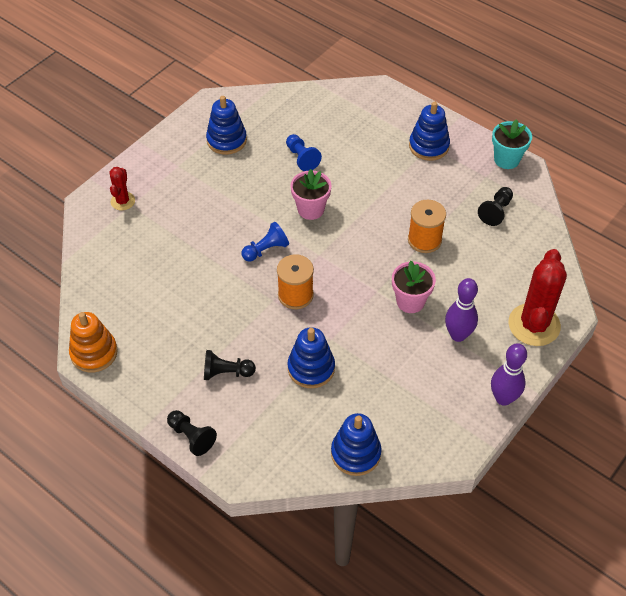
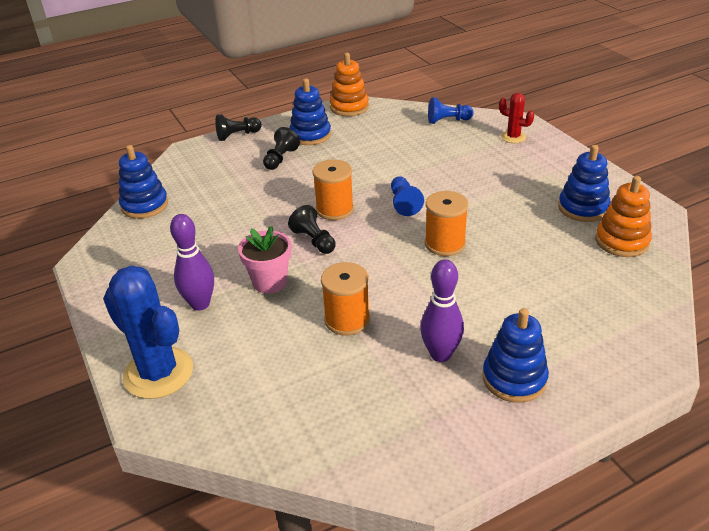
camera: 115 degrees right, 15 degrees down
blue pawn [286,134,322,171] -> blue pawn moved to [428,97,474,124]
blue stacking toy [287,327,335,388] -> blue stacking toy moved to [289,78,331,145]
pink flower pot [290,169,331,220] -> orange spool [425,191,469,256]
black pawn [478,187,513,226] -> black pawn moved to [288,205,336,254]
purple bowling pin [491,343,527,406] -> purple bowling pin moved to [420,260,464,362]
turquoise flower pot [492,119,532,169] -> none
red cactus [508,249,567,346] -> blue cactus [103,265,193,399]
none -> orange stacking toy [595,176,652,257]

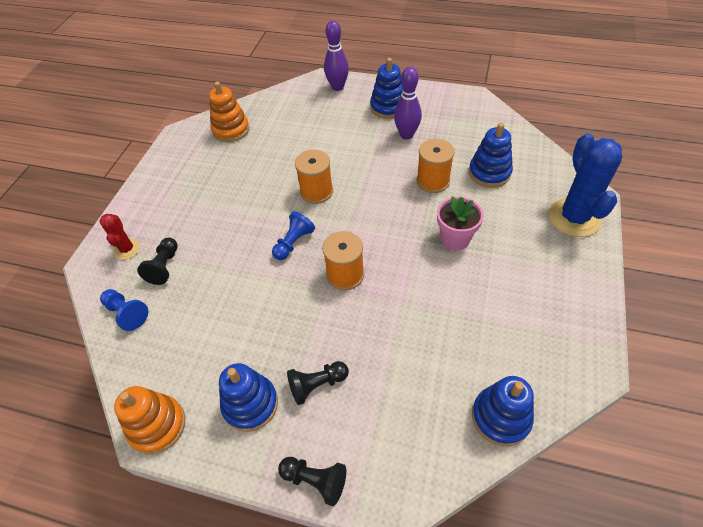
camera: 135 degrees left, 15 degrees up
purple bowling pin [170,214,214,311] -> purple bowling pin moved to [324,20,349,91]
black pawn [288,205,336,254] -> black pawn moved to [137,238,178,285]
blue stacking toy [558,145,610,222] -> blue stacking toy moved to [469,123,513,188]

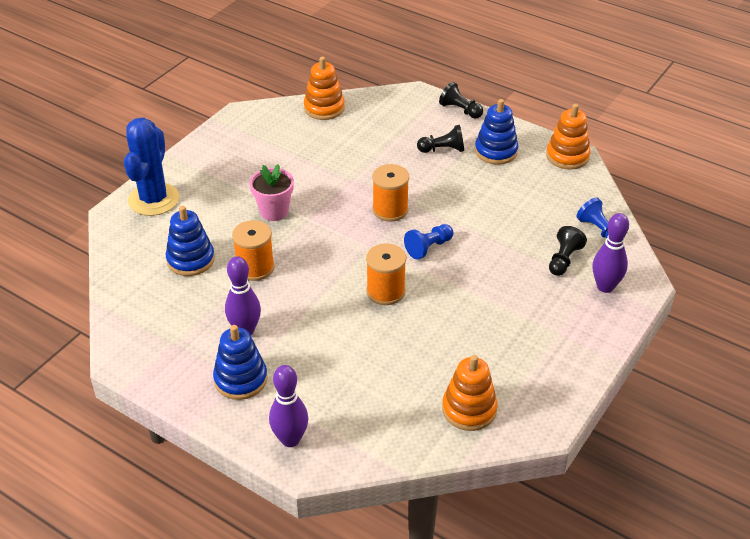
camera: 165 degrees left, 10 degrees down
red cactus [99,214,140,260] -> purple bowling pin [592,213,629,293]
blue stacking toy [472,376,534,446] -> orange stacking toy [304,57,345,120]

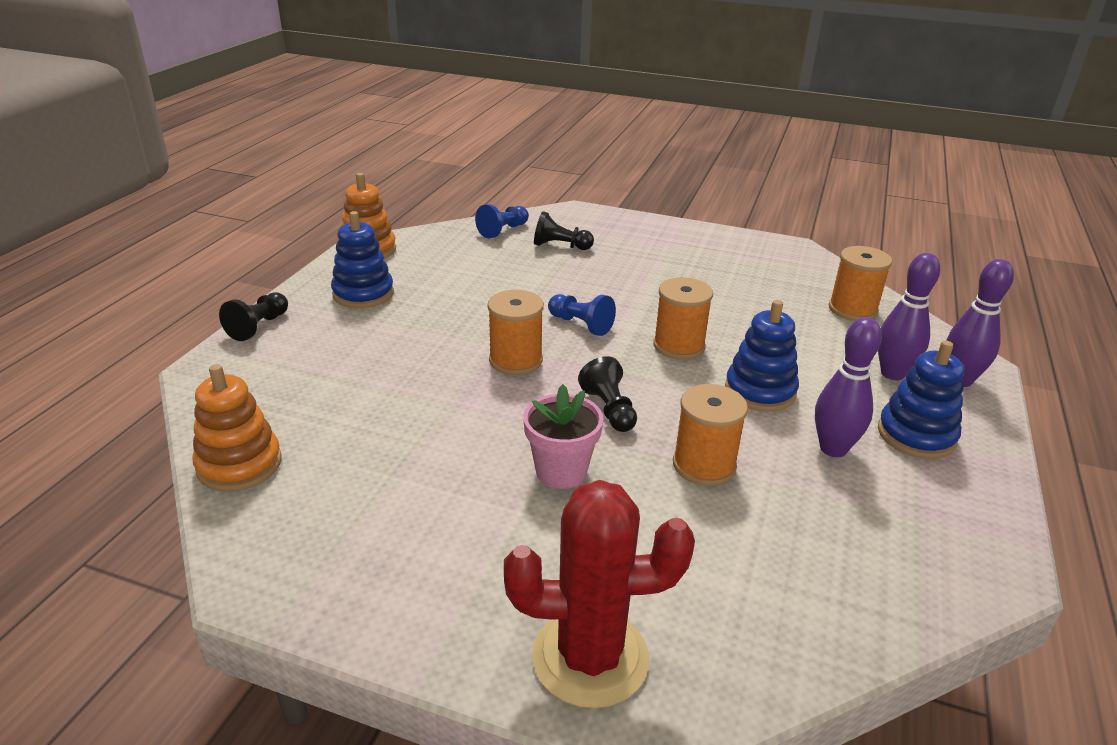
camera: 105 degrees left, 10 degrees down
blue cactus [124,118,179,216] -> red cactus [504,480,695,709]
blue stacking toy [166,206,215,276] -> blue stacking toy moved to [725,300,799,412]
black pawn [417,125,464,153] -> black pawn moved to [578,356,637,432]
orange stacking toy [442,355,498,431] -> none
purple bowling pin [592,213,629,293] -> purple bowling pin moved to [878,253,940,380]
none -> orange spool [829,246,892,321]

